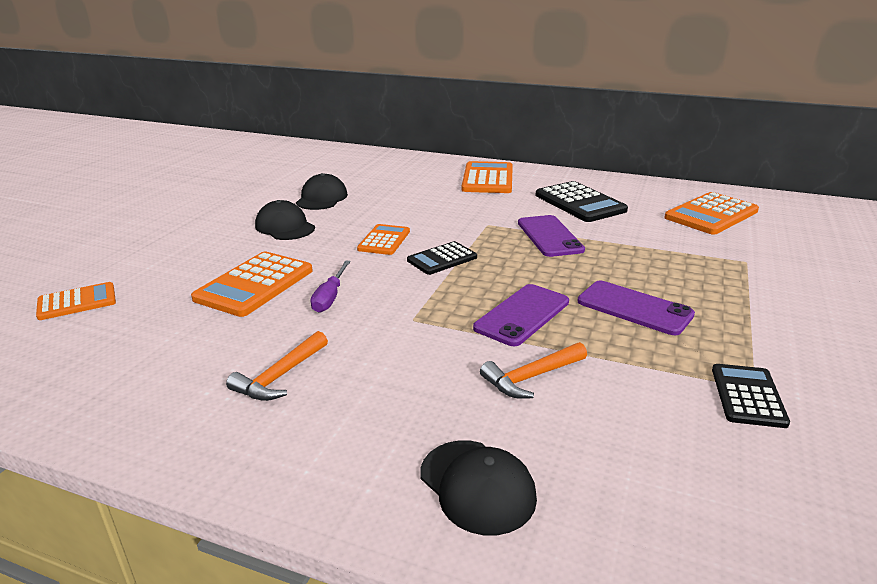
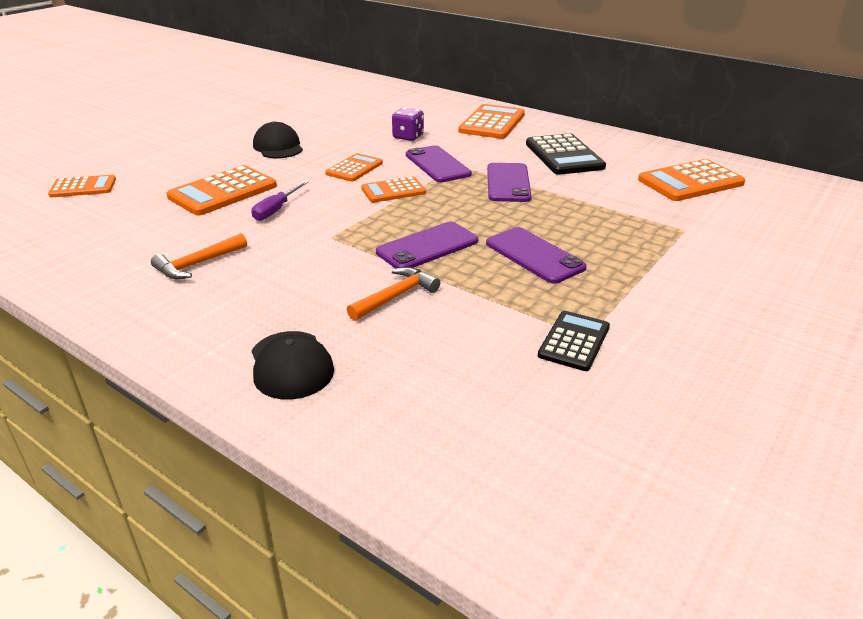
camera: 15 degrees right, 5 degrees up
black cap [296,173,348,210] -> none
black calculator [407,241,477,275] -> orange calculator [361,176,426,203]
orange hammer [480,342,587,399] -> orange hammer turned 150 degrees clockwise [347,267,440,321]
none -> purple dice [392,108,424,141]
none -> purple phone [406,145,472,182]

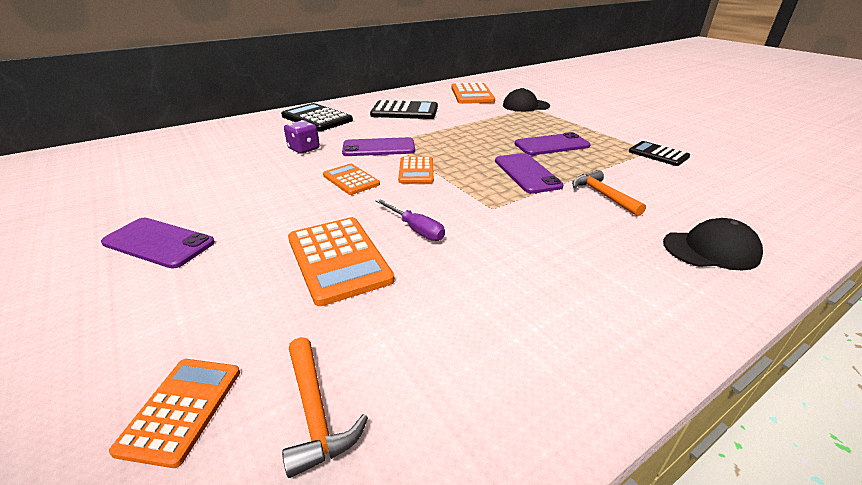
camera: 70 degrees left, 0 degrees up
orange hammer [151,233,247,279] -> orange hammer moved to [282,337,368,478]
black cap [253,121,303,158] -> black cap moved to [503,88,550,112]
orange calculator [458,104,525,139] -> black calculator [281,103,353,131]
purple phone [487,163,532,202] -> purple phone moved to [101,218,215,269]

